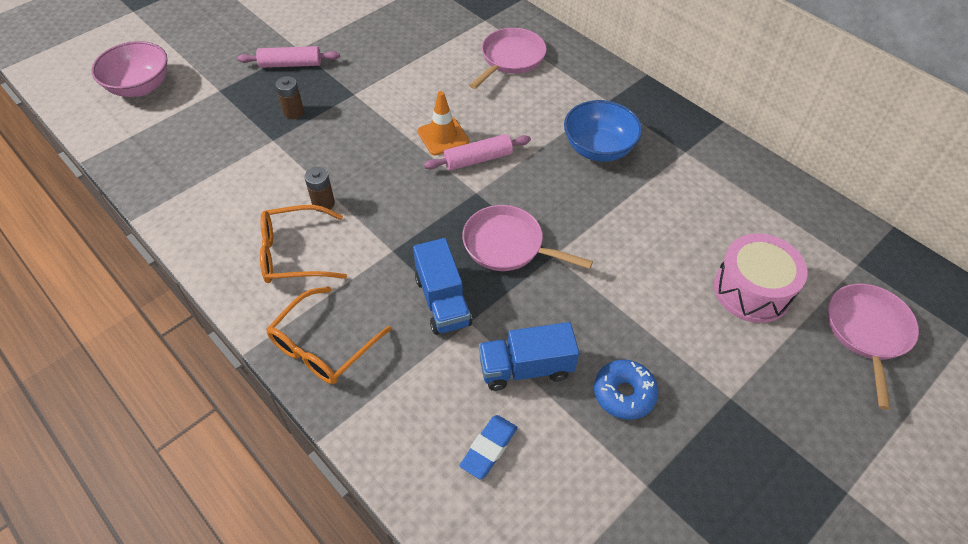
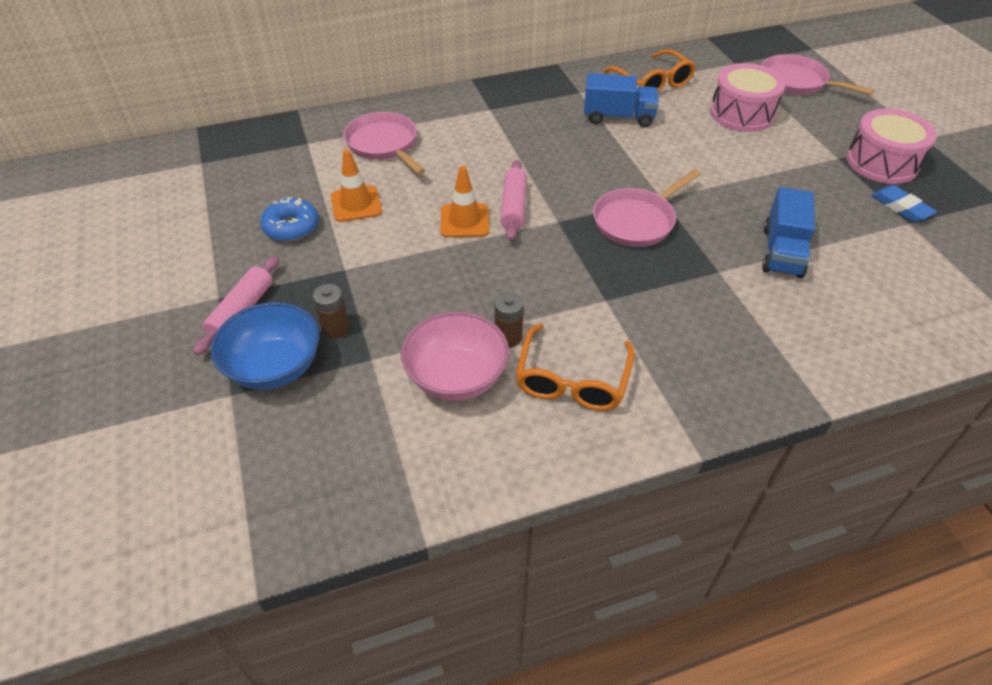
camera: 65 degrees left, 5 degrees down
pink bowl [91,41,168,97] -> pink bowl moved to [401,311,509,401]
orange glasses [266,287,391,384] -> orange glasses moved to [603,49,696,93]
blue truck [413,238,472,335] -> blue truck moved to [584,73,659,127]
blue eraser [459,415,518,480] -> blue eraser moved to [871,185,937,222]
blue bowl [564,100,642,162] -> blue bowl moved to [211,302,320,390]
blue donut [594,360,658,420] -> blue donut moved to [260,197,319,242]
none -> orange traffic cone [331,150,382,222]
none -> pink drum [846,109,937,184]

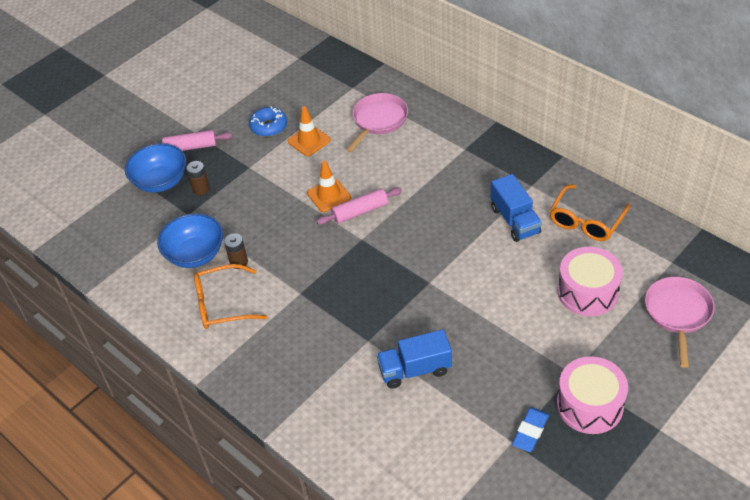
camera: 65 degrees right, 0 degrees up
pink bowl [401,311,509,401] -> blue bowl [157,213,223,268]
pink pan [593,169,701,247] -> none

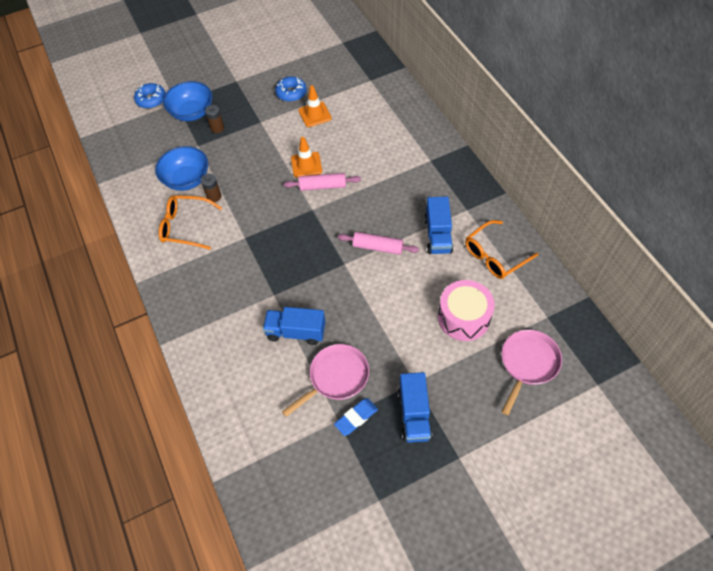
camera: 20 degrees right, 10 degrees up
pink rolling pin [149,130,233,151] -> pink rolling pin moved to [338,232,419,255]
pink pan [346,93,408,152] -> pink pan moved to [282,344,369,417]
pink drum [557,356,628,434] -> blue truck [398,372,432,443]
none -> blue donut [134,83,166,109]

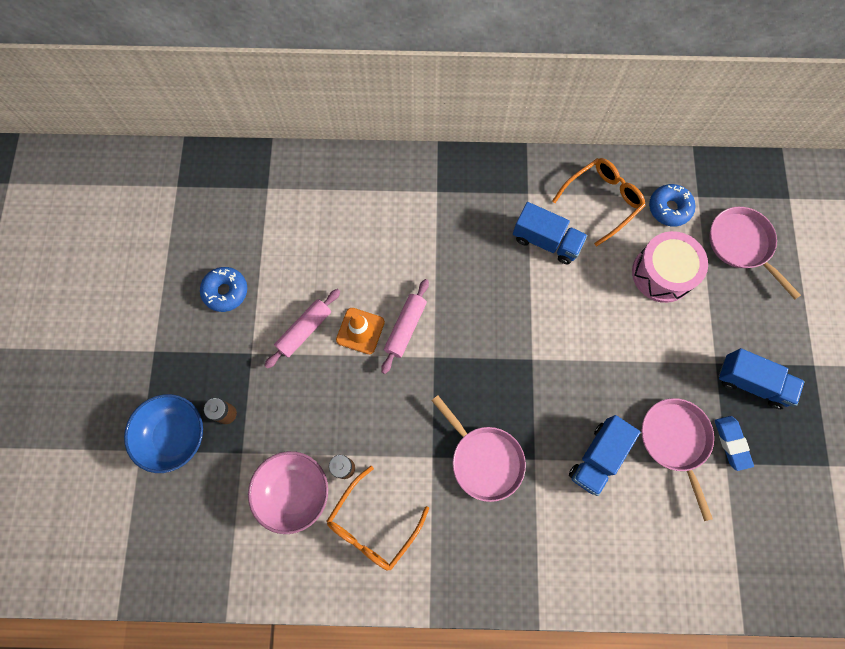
camera: 65 degrees left, 15 degrees up
blue donut [134,83,166,109] -> blue donut moved to [649,184,695,227]
blue bowl [155,146,208,191] -> pink bowl [248,451,328,534]
orange traffic cone [299,85,332,127] -> none
pink rolling pin [338,232,419,255] -> pink rolling pin moved to [264,289,340,369]
orange glasses [465,220,538,279] -> orange glasses turned 120 degrees counterclockwise [552,158,646,246]
none -> pink pan [431,395,526,502]

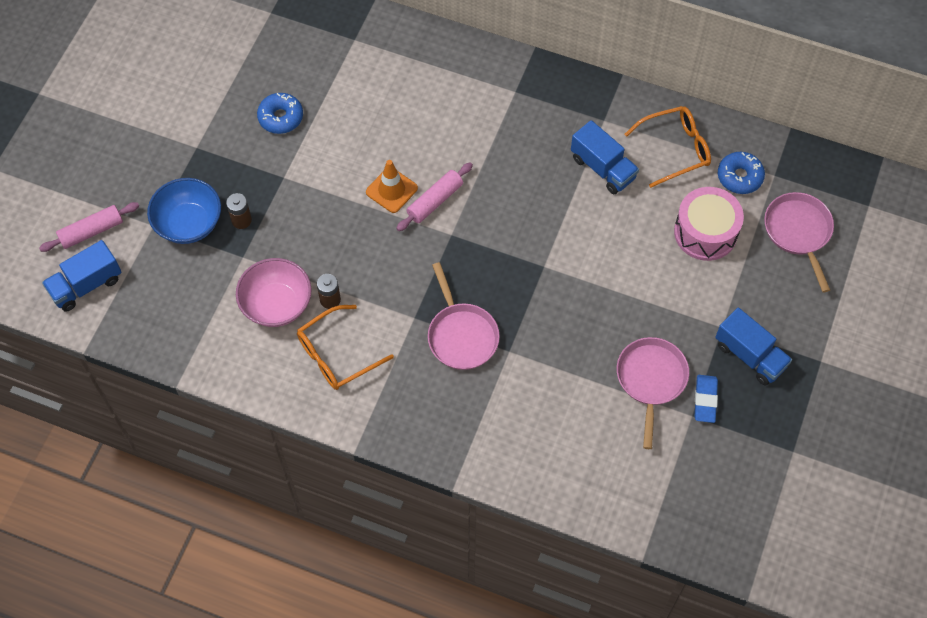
camera: 20 degrees right, 10 degrees down
pink rolling pin [264,289,340,369] -> pink rolling pin moved to [39,202,139,252]
blue truck [569,415,640,496] -> blue truck moved to [42,240,122,312]

